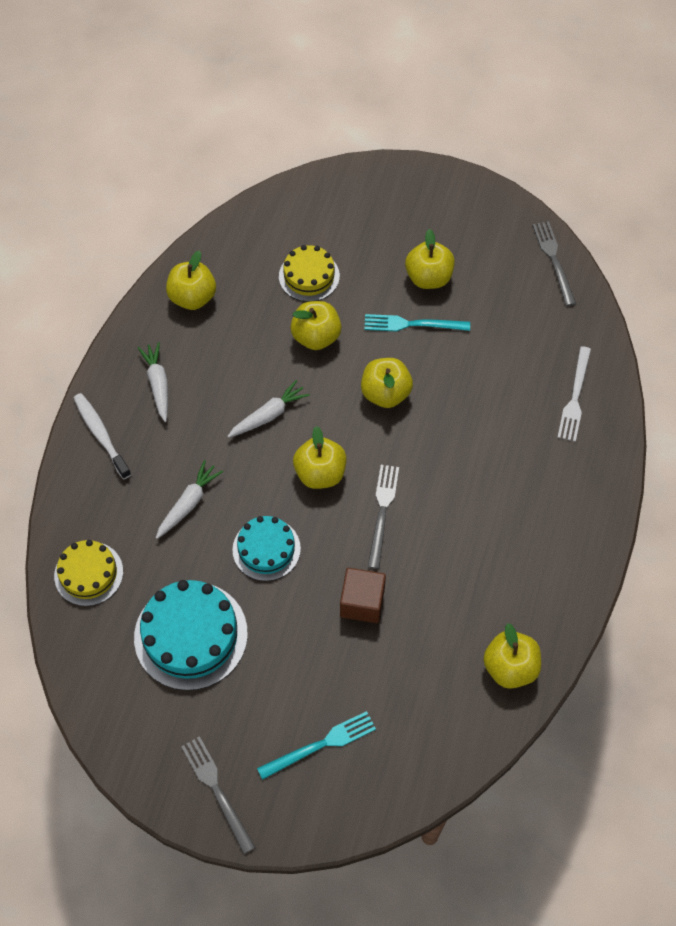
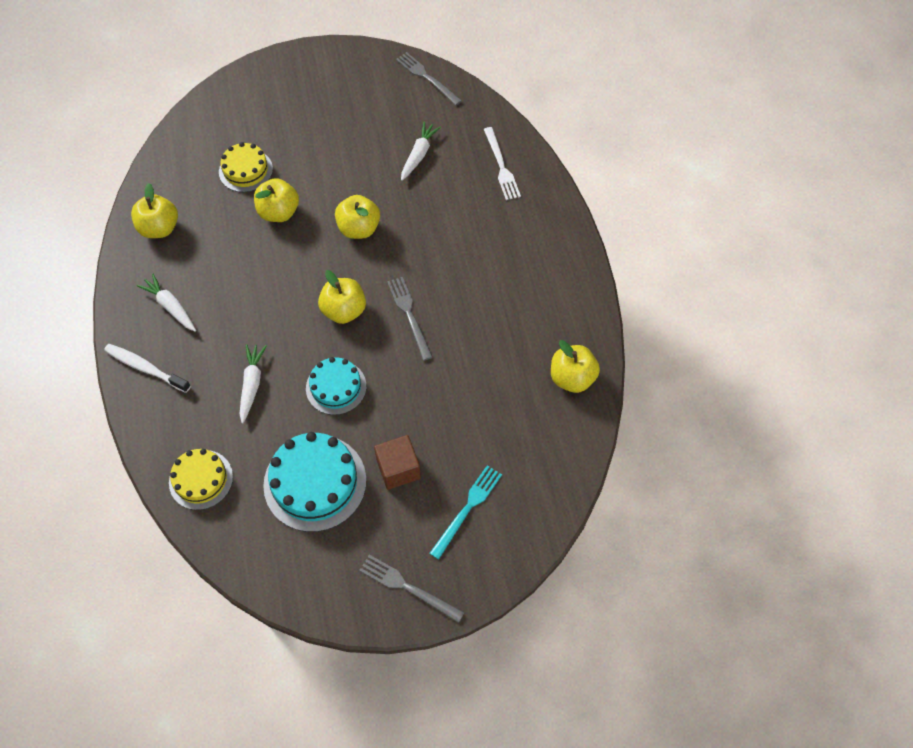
camera: 30 degrees left, 0 degrees up
white carrot [227,380,310,438] -> white carrot moved to [401,122,441,181]
brown cube [340,568,386,623] -> brown cube moved to [374,435,421,490]
turquoise fork [364,314,470,331] -> none
yellow apple [405,229,455,289] -> none

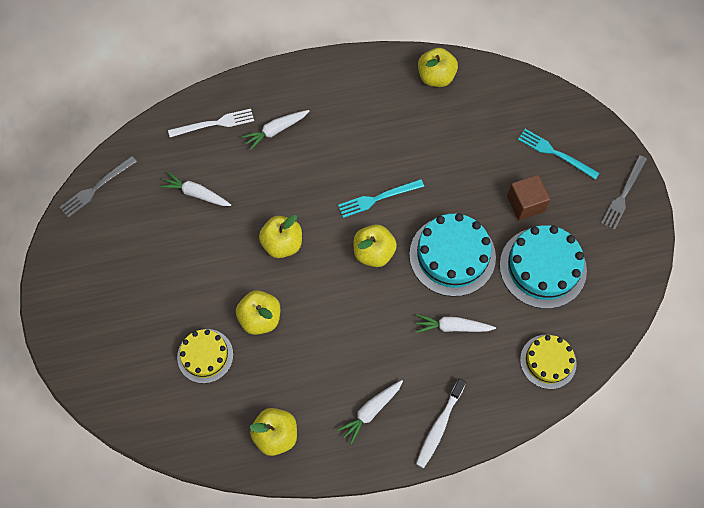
camera: 90 degrees left, 5 degrees up
turquoise cake [306,357,366,415] -> turquoise cake [409,213,496,297], size x1.61
grey fork [387,277,433,361] -> turquoise fork [338,179,424,218]
none -> white carrot [242,110,309,150]

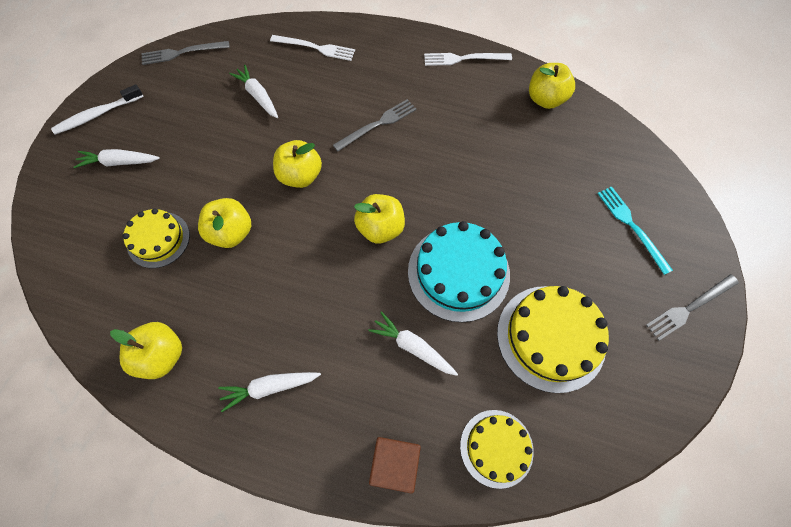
camera: 30 degrees right, 0 degrees up
white carrot [242,110,309,150] -> white carrot moved to [73,149,160,168]
turquoise fork [338,179,424,218] -> none
white toothbrush [416,378,466,468] -> white toothbrush moved to [51,85,144,135]
turquoise cake [500,225,587,309] -> yellow cake [497,286,609,393]
brown cube [507,175,551,220] -> brown cube moved to [369,437,421,494]
none -> grey fork [333,99,416,151]
none -> white fork [424,53,512,66]

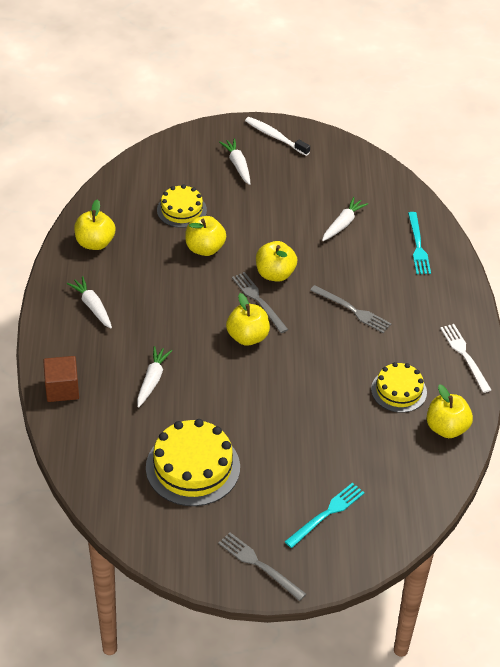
camera: 70 degrees right, 20 degrees down
grey fork [142,41,230,65] -> grey fork moved to [232,272,288,333]
white fork [270,35,355,61] -> turquoise fork [408,212,431,274]
turquoise cake [408,221,510,322] -> none
yellow cake [460,410,534,489] -> yellow cake moved to [371,362,427,413]

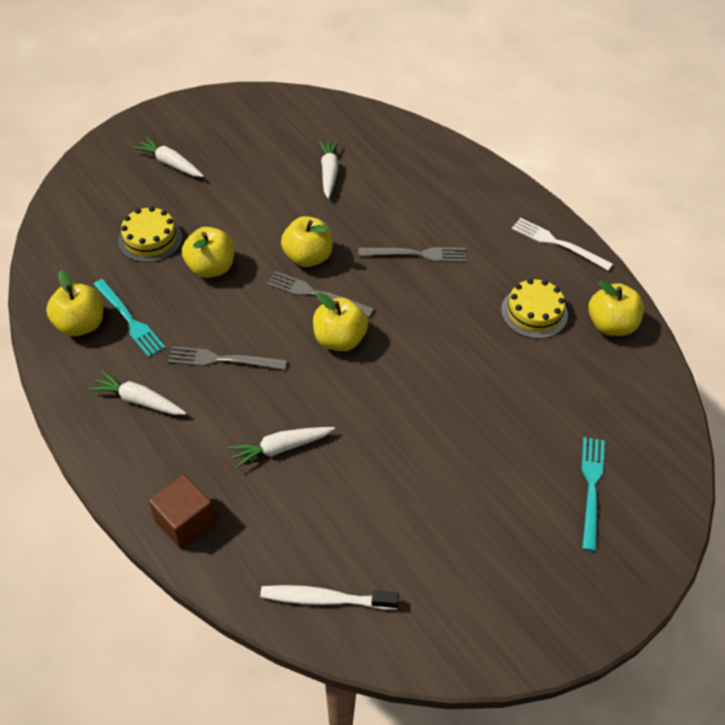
camera: 35 degrees left, 5 degrees up
white carrot [137,346,172,408] -> white carrot turned 90 degrees counterclockwise [229,427,335,469]
yellow cake [146,419,240,506] -> none
grey fork [218,532,306,601] -> grey fork moved to [168,346,287,370]
white toothbrush [245,117,310,156] -> white toothbrush moved to [260,585,399,610]
turquoise fork [408,212,431,274] -> turquoise fork moved to [93,279,165,357]

